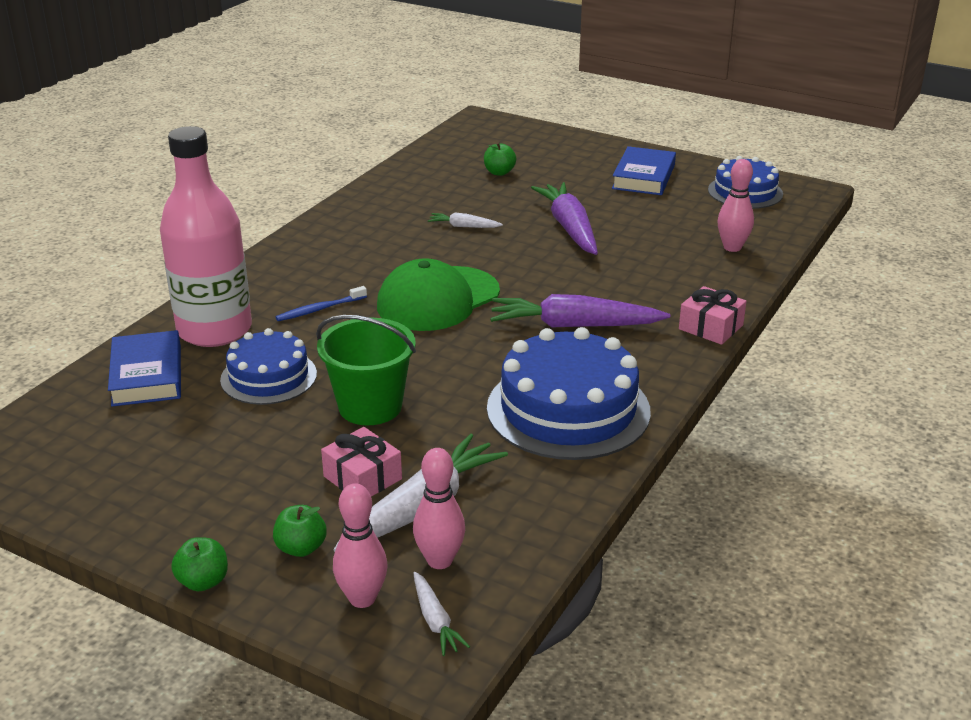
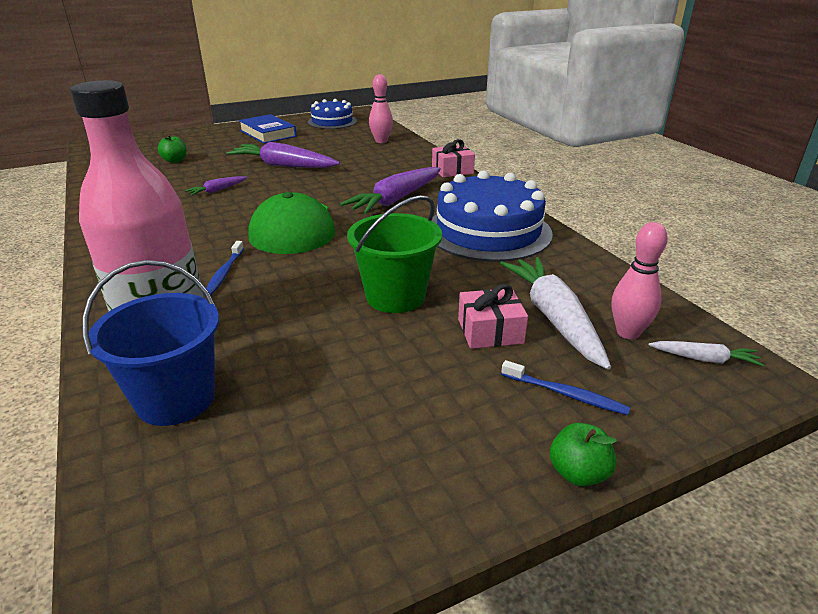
camera: 55 degrees left, 0 degrees up
blue book [108,330,181,407] -> blue bucket [82,260,219,426]
blue cake [220,328,317,405] -> none
green apple [273,505,327,557] -> blue toothbrush [501,360,631,415]
pink bowling pin [333,483,388,608] -> none
white carrot [428,212,503,228] -> purple carrot [185,176,247,196]

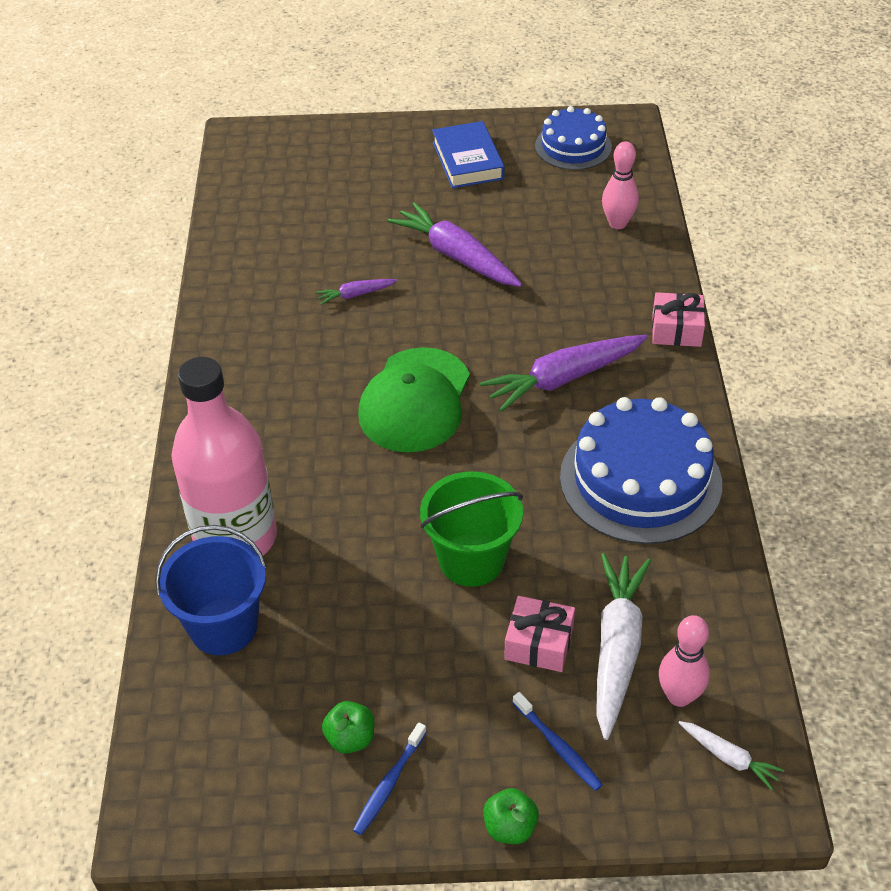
camera: 25 degrees right, 15 degrees up
green apple [158,135,187,163] -> green apple moved to [322,701,374,754]
blue toothbrush [203,241,244,295] -> blue toothbrush moved to [353,723,427,835]

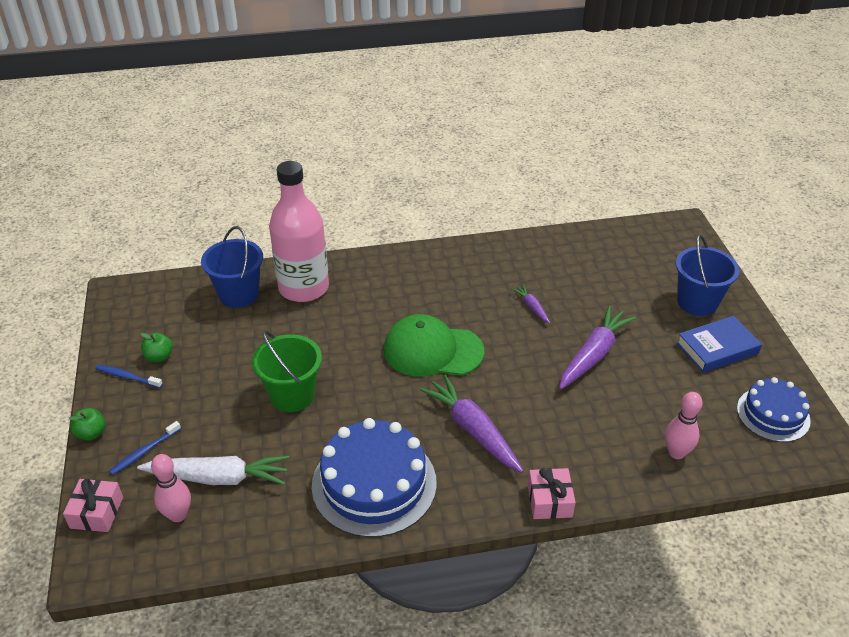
camera: 80 degrees right, 5 degrees down
pink gift [504,596,575,672] -> pink gift moved to [63,479,123,532]
white carrot [679,721,784,790] -> none
none -> blue bucket [676,234,740,316]

